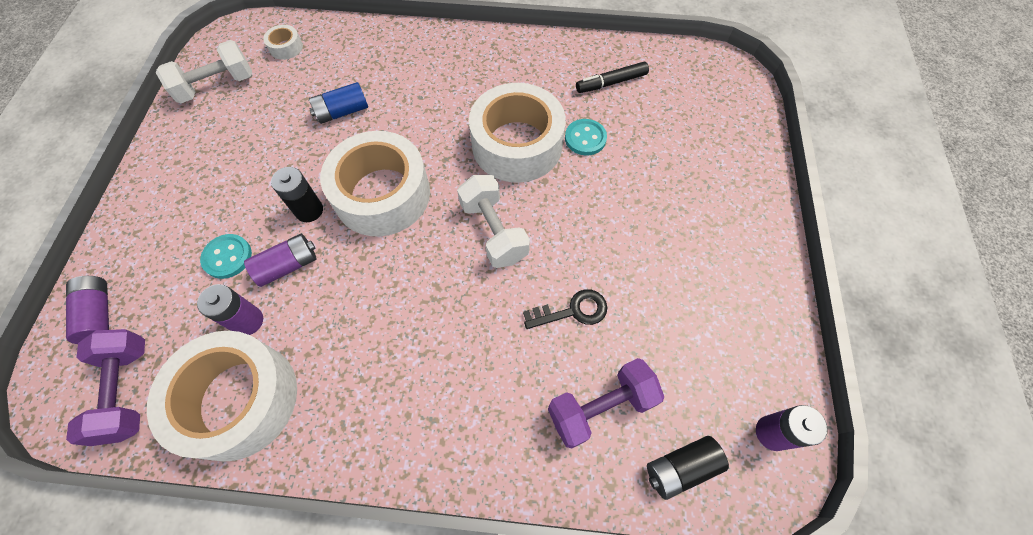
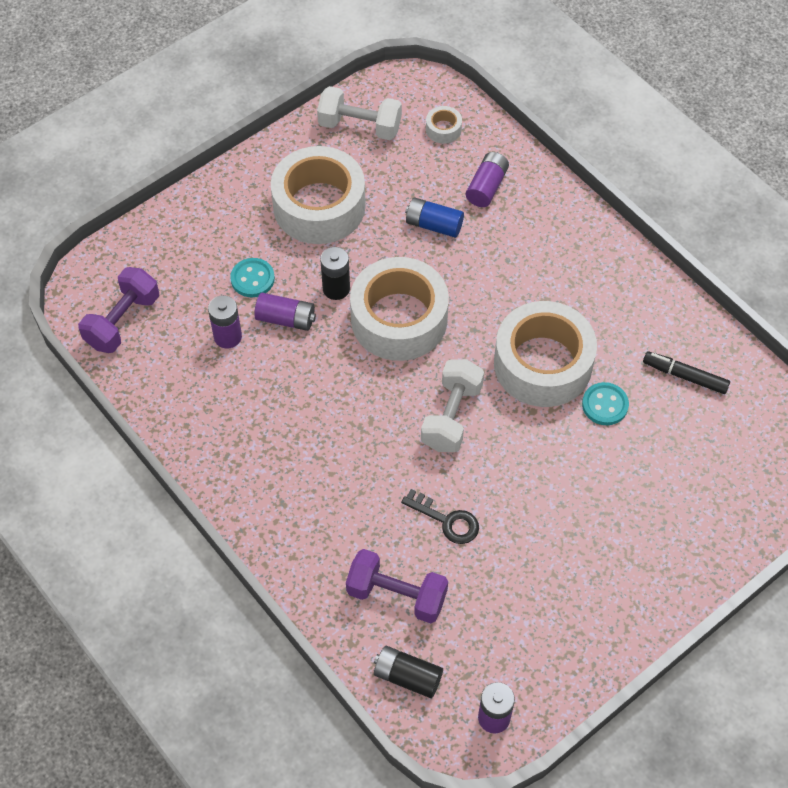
camera: 45 degrees right, 5 degrees down
purple battery [66,276,109,344] -> purple battery moved to [466,152,509,207]
white tape [147,331,297,462] -> white tape moved to [271,146,366,244]

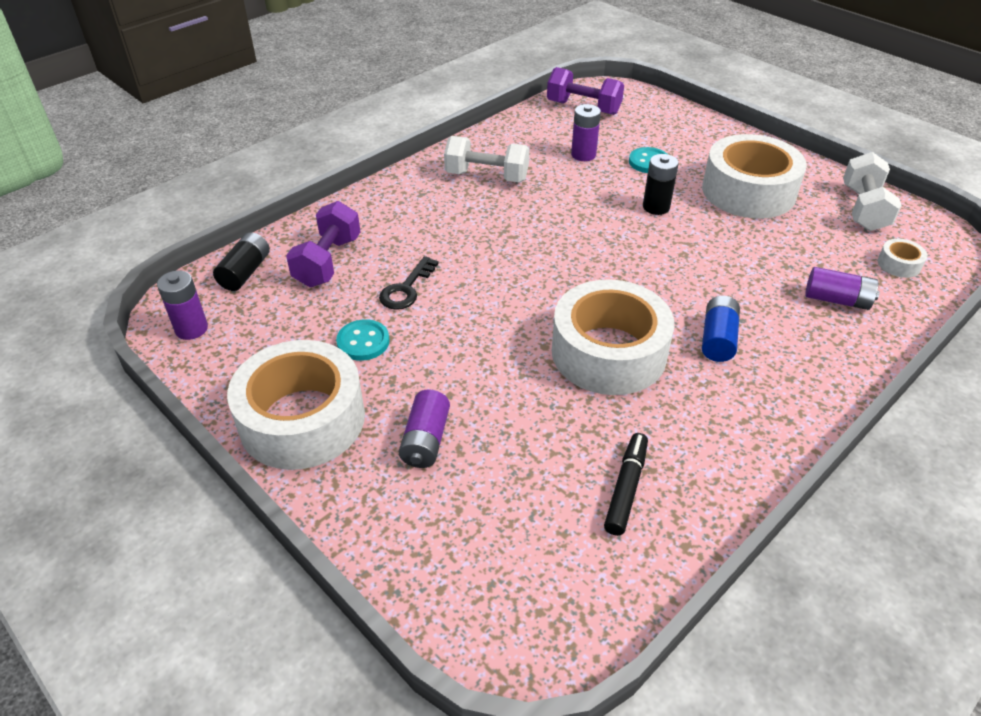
camera: 85 degrees right, 15 degrees down
purple battery [254,293,316,331] -> purple battery moved to [399,389,450,468]
white tape [350,257,449,361] -> white tape moved to [227,340,365,470]
blue battery [405,197,464,238] -> blue battery moved to [702,296,740,362]
white dumbbell [421,359,484,452] -> white dumbbell moved to [444,136,529,182]
turquoise button [582,382,629,425] -> turquoise button moved to [336,319,390,361]

